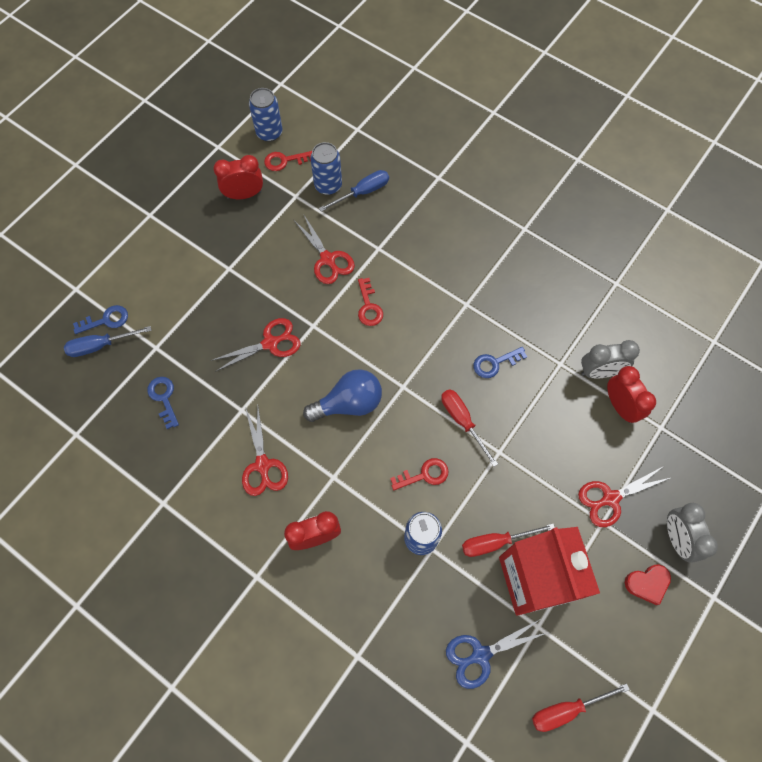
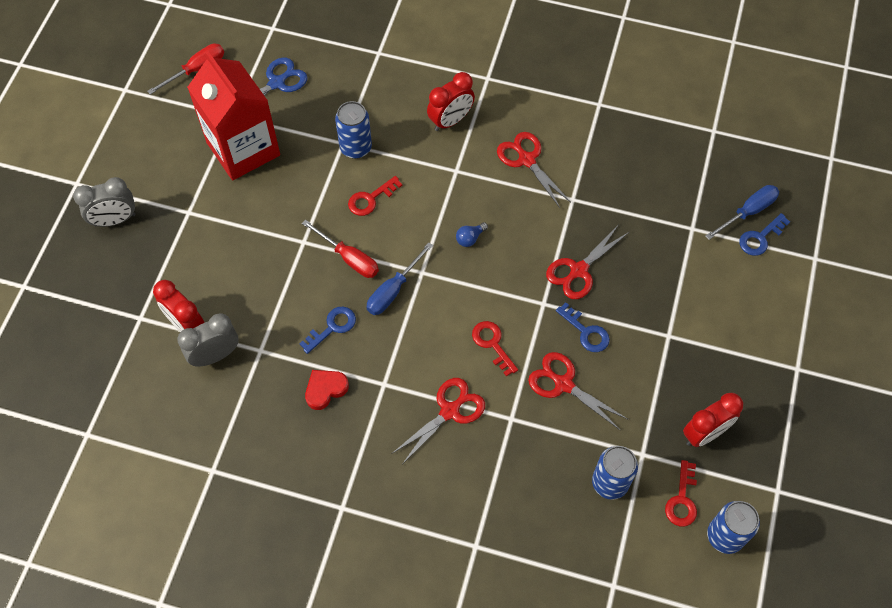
camera: 160 degrees right, 5 degrees down
blue key [147,377,179,429] -> blue key moved to [556,302,610,352]
red key [264,151,312,171] -> red key turned 135 degrees clockwise [665,460,697,526]
blue light bulb [303,369,382,422] -> blue light bulb [456,222,488,247], size x0.44
blue screwdriver [319,170,389,212] -> blue screwdriver moved to [367,242,433,315]
red screwdriver [462,524,555,557] -> none
red scissors [578,466,670,527] -> red scissors moved to [391,378,485,463]
red heart [625,565,671,605] -> red heart moved to [305,370,349,410]
grey clock [667,503,718,563] -> grey clock turned 105 degrees clockwise [73,177,135,227]

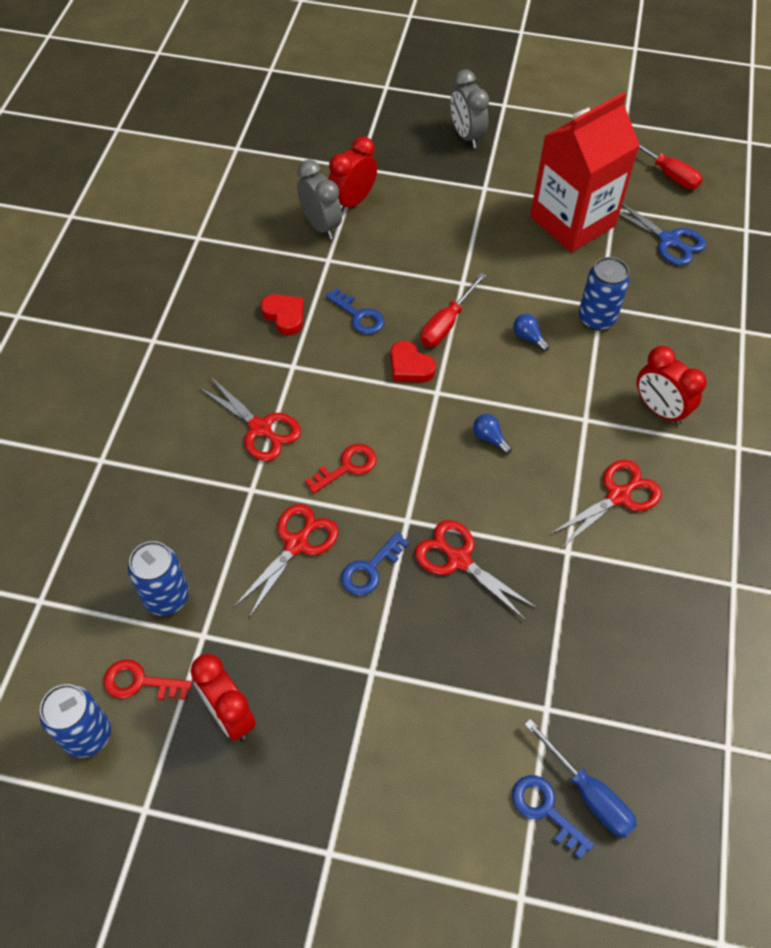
camera: 85 degrees right, 5 degrees down
red key [348,176,402,216] -> blue light bulb [513,314,549,351]
blue screwdriver [367,242,433,315] -> red heart [390,341,436,382]

